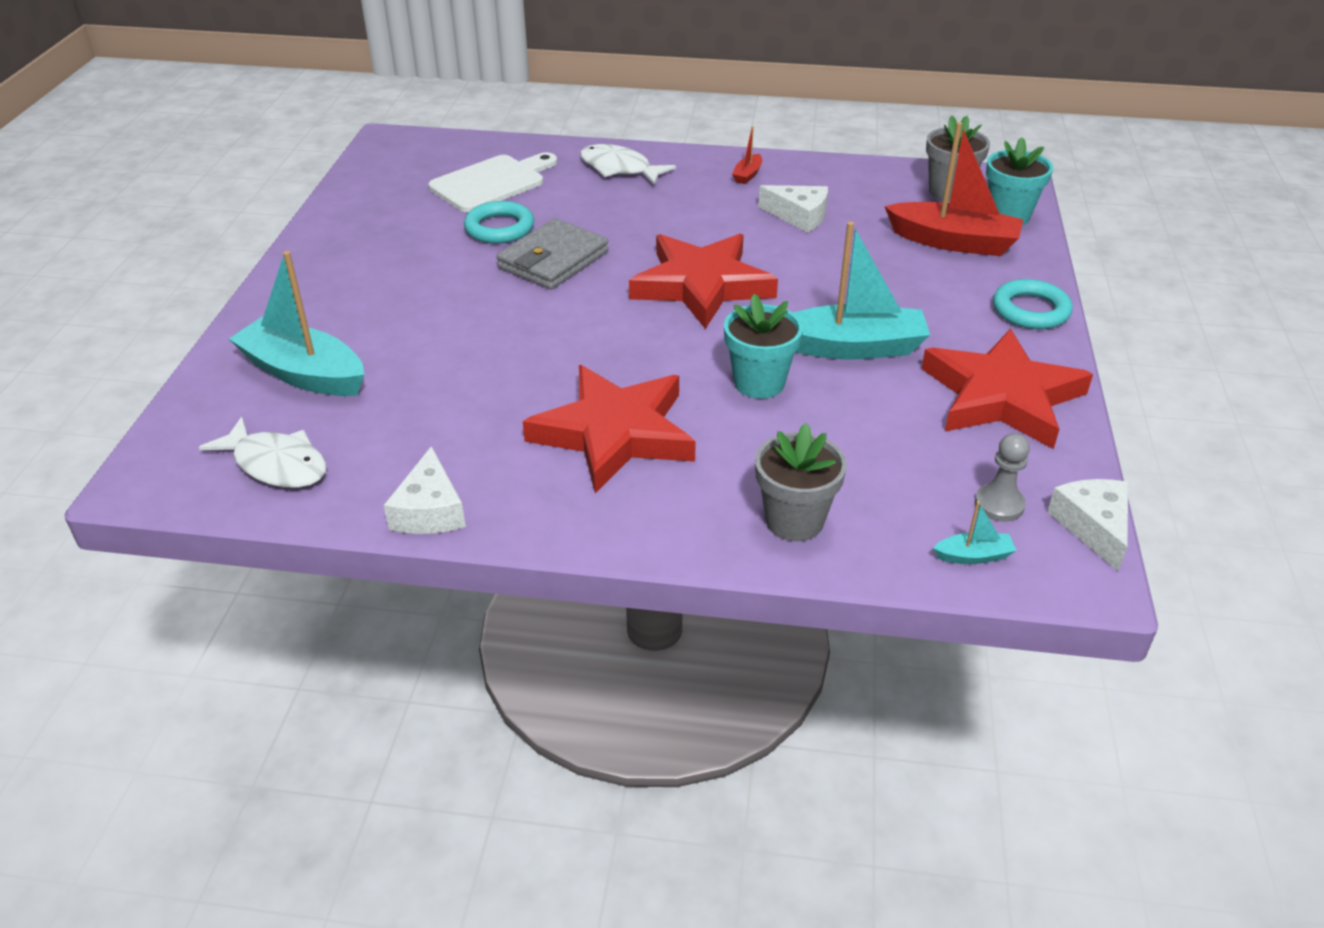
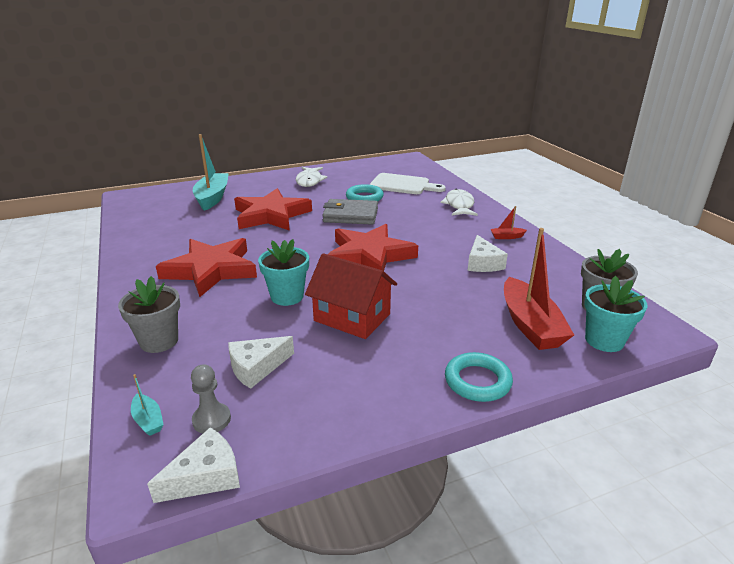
camera: 60 degrees right, 10 degrees down
white fish [199,417,326,488] -> white fish moved to [296,167,327,187]
white cheese [384,446,466,534] -> white cheese moved to [228,336,294,389]
turquoise boat [793,222,930,360] -> red house [305,253,397,339]
red star [921,329,1093,449] -> red star moved to [234,188,312,231]

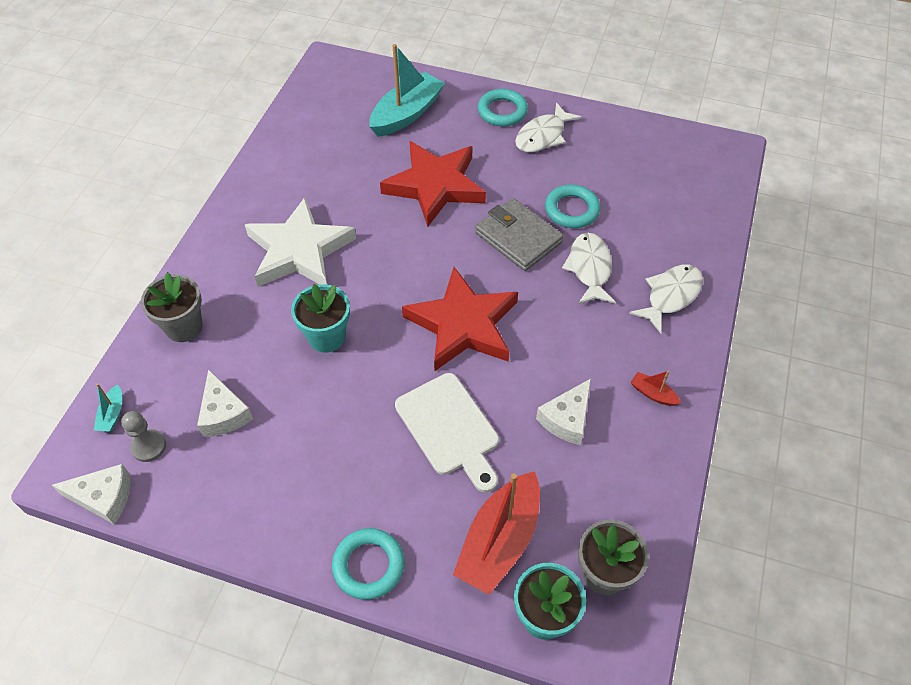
camera: 40 degrees right, 25 degrees up
red star [156,238,257,297] -> white star [245,197,356,287]
white cheese [228,336,294,389] -> white cheese turned 120 degrees counterclockwise [197,369,253,437]
red house [305,253,397,339] -> none
white cutting board [369,173,446,194] -> white cutting board moved to [395,373,499,492]
none -> turquoise ring [478,89,528,126]
none -> white fish [562,233,616,304]

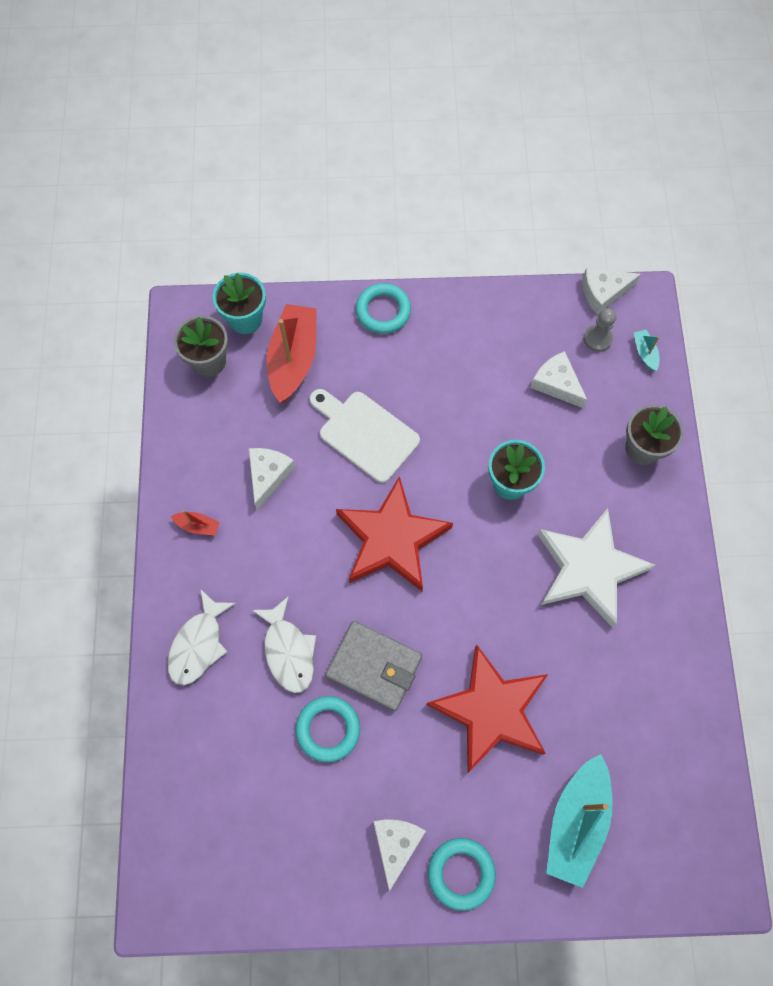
camera: 160 degrees right, 15 degrees up
white fish [515,102,581,152] -> white cheese [373,820,426,892]

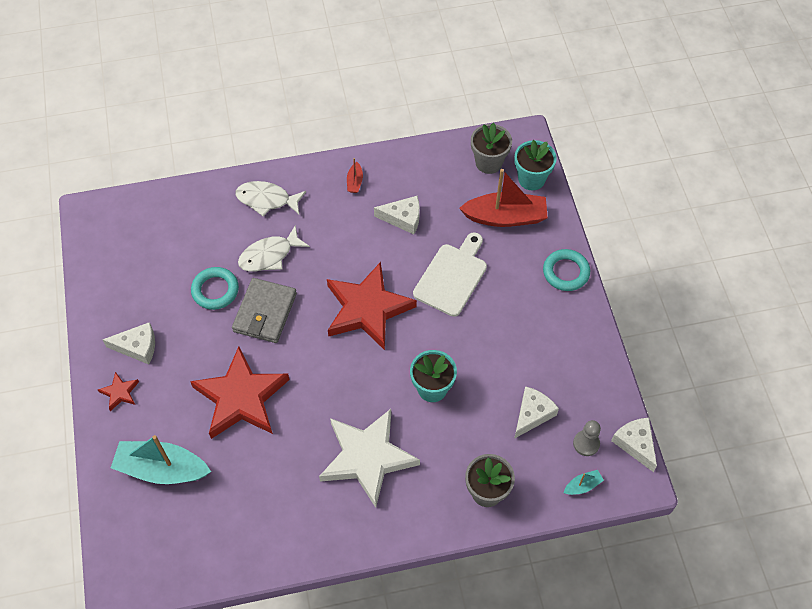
camera: 80 degrees right, 10 degrees down
turquoise ring [428,838,496,911] -> red star [98,372,139,411]

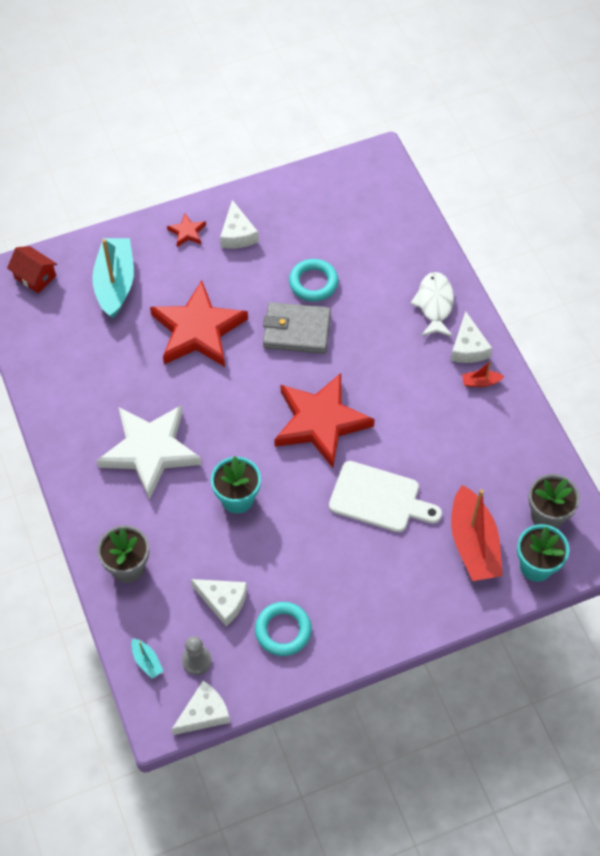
camera: 80 degrees right, 0 degrees up
white fish [238,225,310,272] -> none
white cheese [374,196,420,234] -> white cheese moved to [451,311,492,363]
turquoise ring [543,249,590,291] -> turquoise ring moved to [255,602,312,656]
none -> red house [7,246,57,294]

